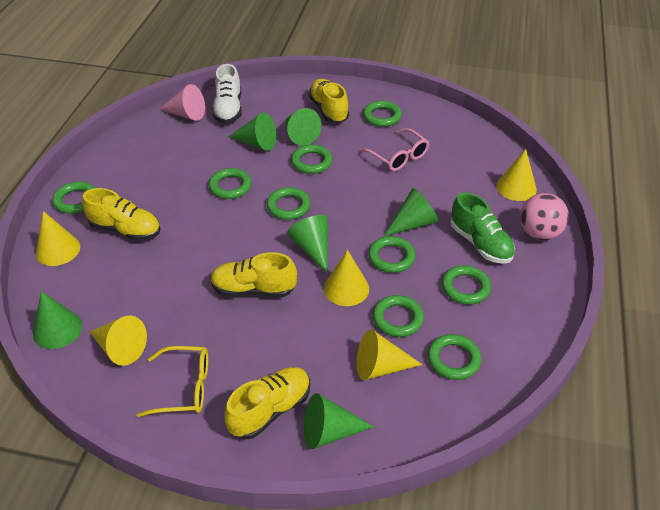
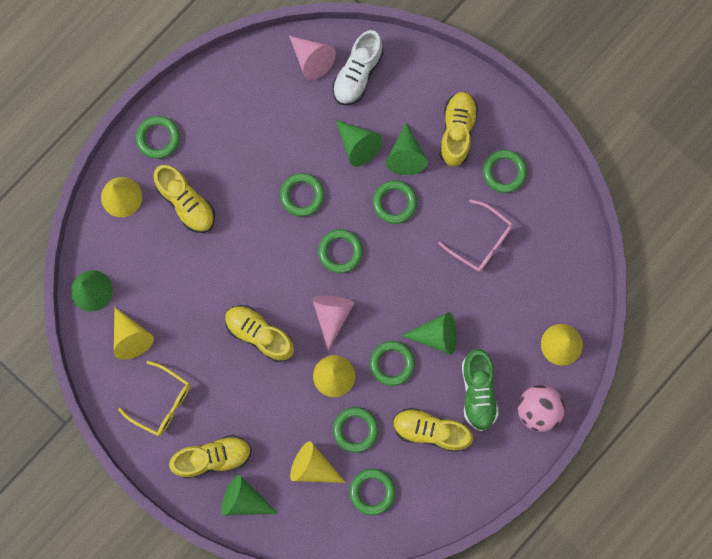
camera: 30 degrees right, 35 degrees up
green cone [287,215,328,273] -> pink cone [312,296,354,351]
pink glasses [359,128,429,171] -> pink glasses turned 45 degrees counterclockwise [438,200,513,272]
green ring [442,265,491,305] -> yellow shoe [393,408,473,452]

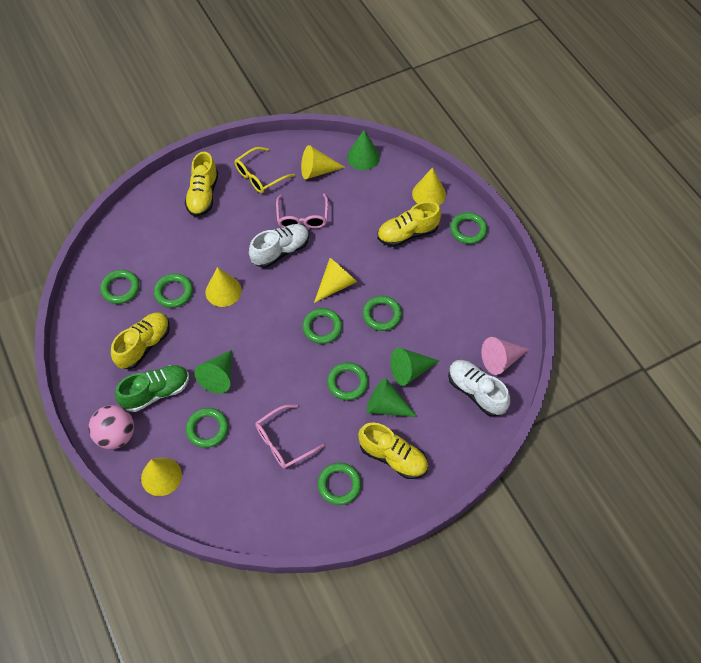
camera: 110 degrees right, 20 degrees down
green cone [221,474,278,516] -> none
yellow shoe [225,305,294,362] -> white shoe [249,224,309,268]
yellow cone [290,442,346,483] -> yellow cone moved to [314,258,357,303]
pink cone [312,296,354,351] -> none
green ring [370,341,415,386] -> green ring moved to [186,408,228,448]
green shoe [462,349,499,431] -> green shoe turned 135 degrees clockwise [115,365,189,412]
none -> pink glasses [276,194,328,229]

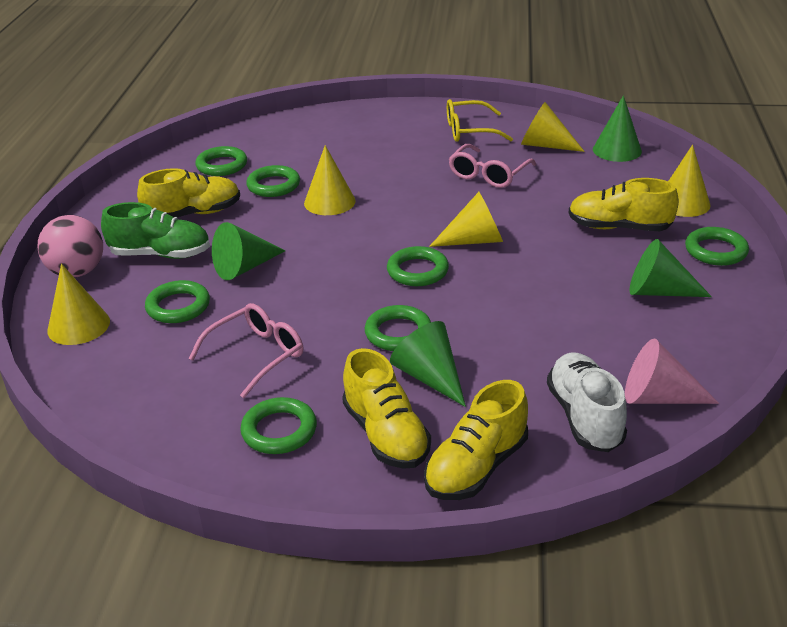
camera: 35 degrees right, 25 degrees down
yellow shoe [185,152,218,217] -> yellow shoe moved to [424,380,528,500]
white shoe [249,224,309,268] -> none
pink glasses [255,405,325,469] -> pink glasses turned 135 degrees clockwise [189,303,303,398]
green ring [362,296,402,331] -> none
green cone [390,348,439,386] -> green cone moved to [629,239,712,297]

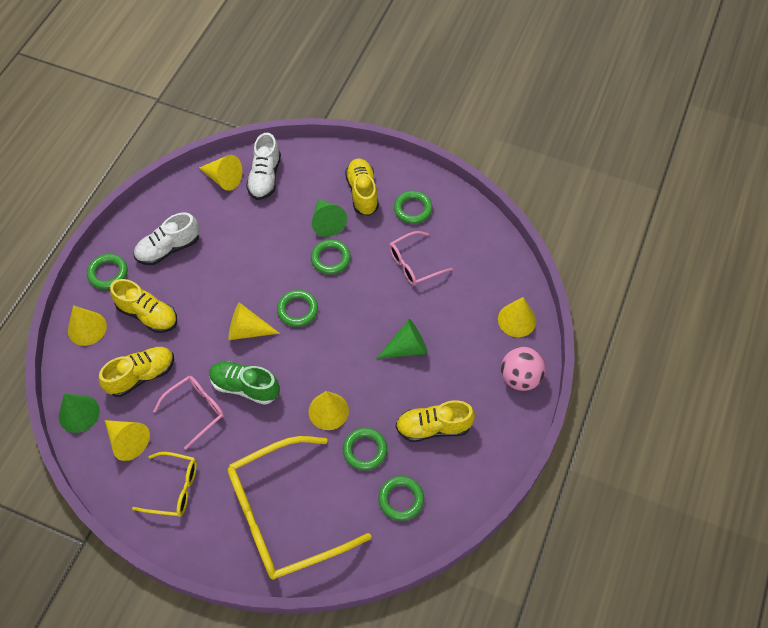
camera: 165 degrees left, 25 degrees up
green shoe [101,202,210,259] -> green shoe moved to [209,361,280,405]
green ring [145,280,210,323] -> none
yellow shoe [424,380,528,500] -> yellow shoe moved to [99,347,174,397]
pink cone [625,339,719,404] -> yellow cone [199,155,242,191]
green cone [629,239,712,297] -> white shoe [134,213,199,265]
none -> yellow glasses [228,436,372,580]

